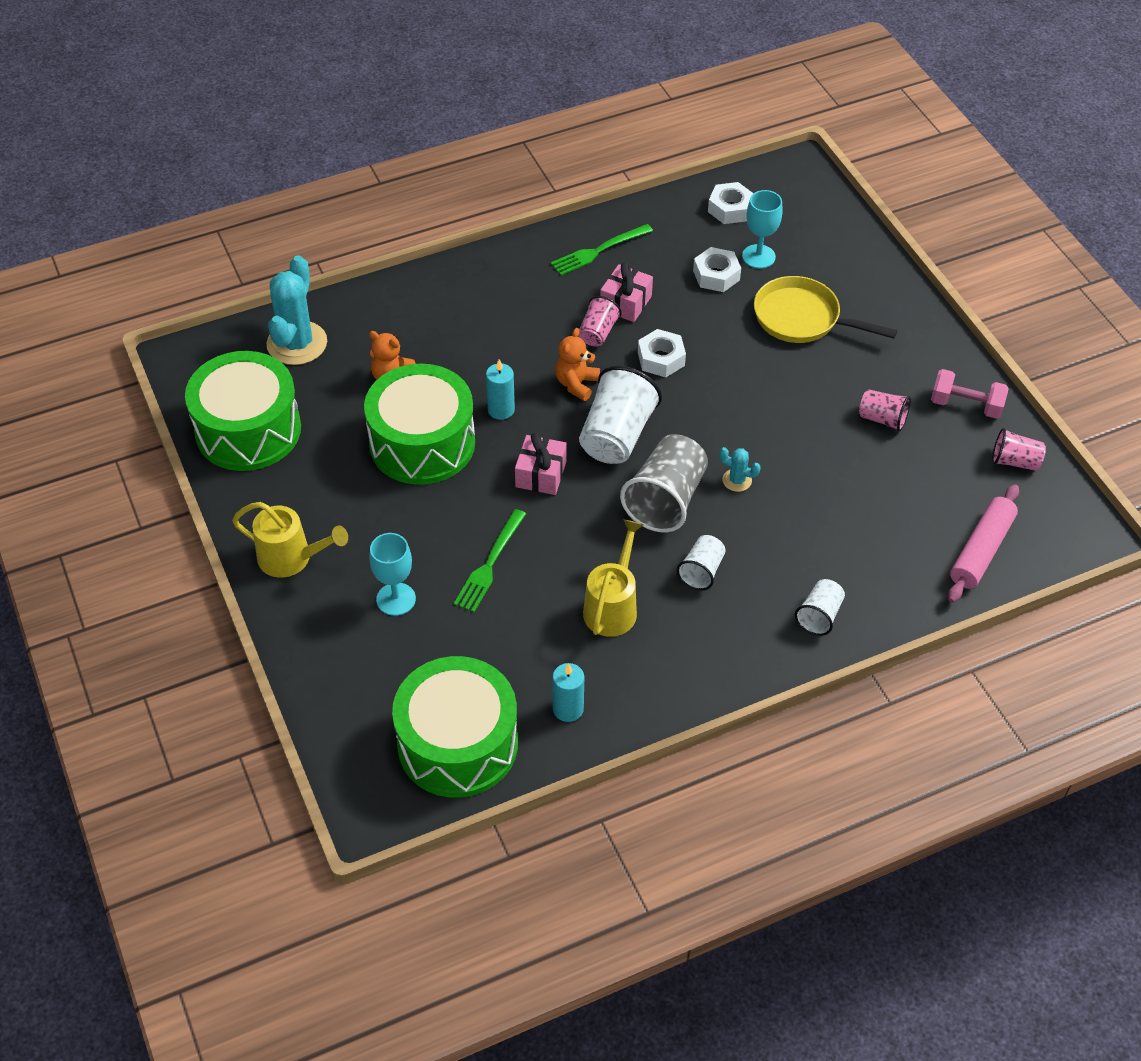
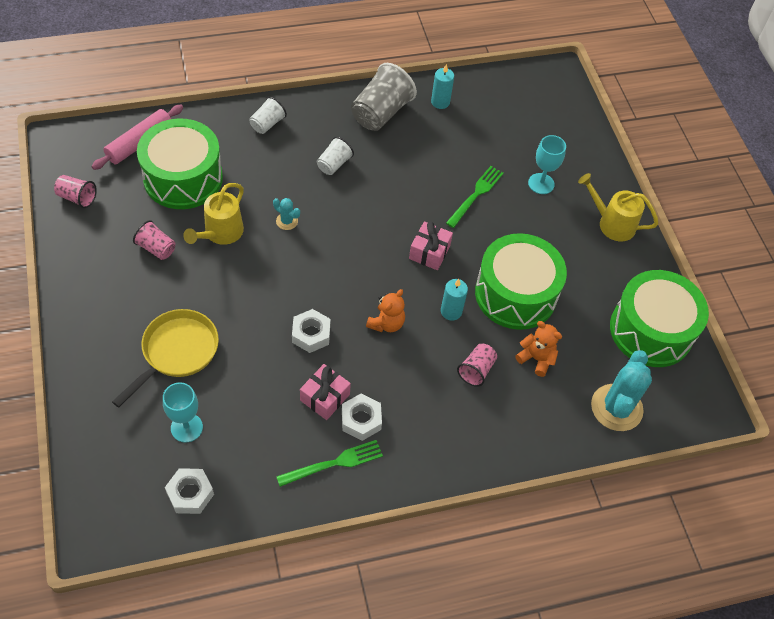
camera: 175 degrees left, 5 degrees up
green drum [392,656,518,798] -> green drum moved to [137,118,223,209]
pink cup [579,296,622,346] -> pink cup moved to [457,343,497,387]
white cup [579,366,662,464] -> none
yellow watering can [583,519,643,637] -> yellow watering can moved to [183,183,244,245]
grey cup [620,434,708,532] -> grey cup moved to [351,63,417,131]
white nut [693,247,741,292] -> white nut moved to [342,394,382,441]
yellow pan [754,276,897,343] -> yellow pan turned 90 degrees counterclockwise [112,309,219,408]
pink dumbbell [931,369,1009,419] -> none

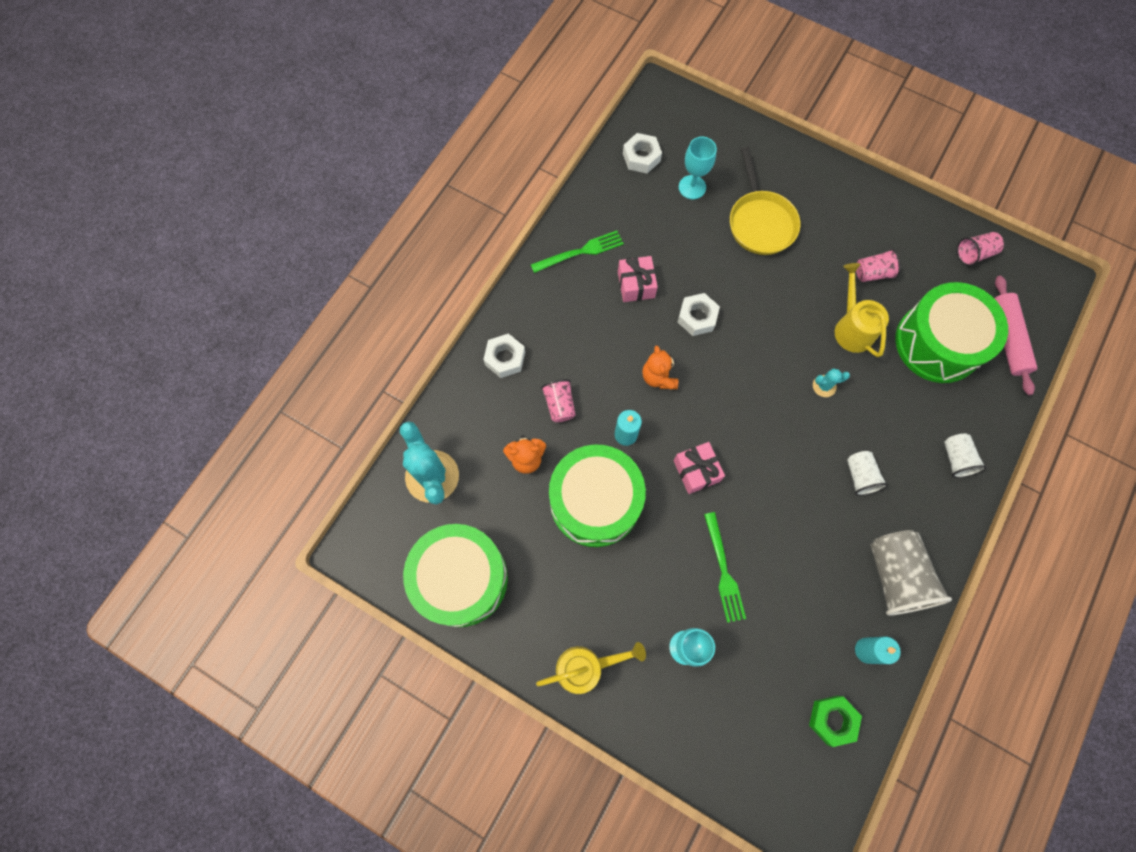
camera: 140 degrees right, 15 degrees up
green fork [276,440,383,487] -> green fork turned 135 degrees counterclockwise [531,231,624,273]
white nut [342,394,382,441] -> white nut moved to [483,333,525,378]
none -> green nut [809,696,862,747]

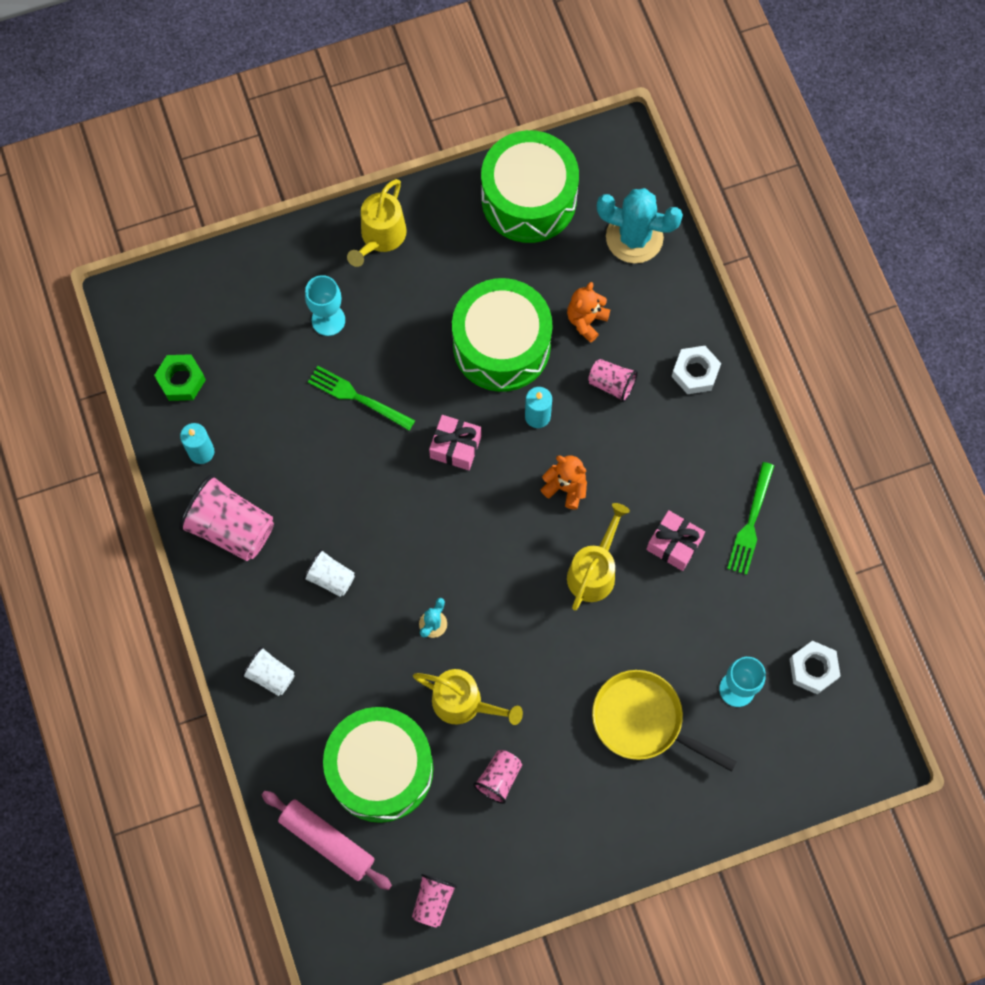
camera: 130 degrees right, 0 degrees up
white nut [677,293,720,336] -> yellow watering can [567,503,630,610]
grey cup [870,530,952,615] -> pink cup [179,474,274,561]

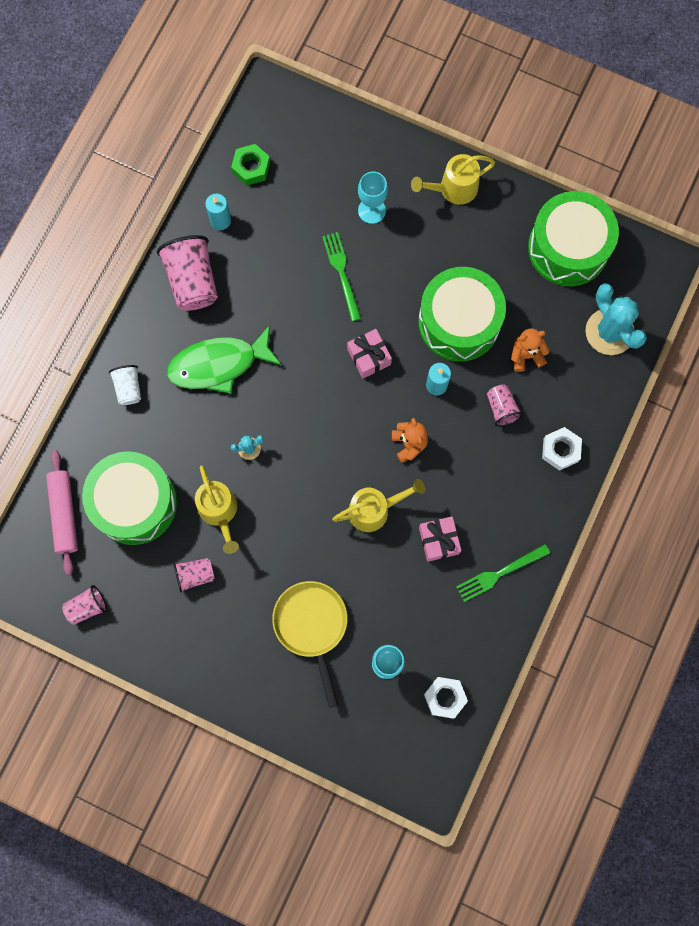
camera: 45 degrees right, 5 degrees up
white cup [303,549,355,597] -> green fish [167,325,282,394]

